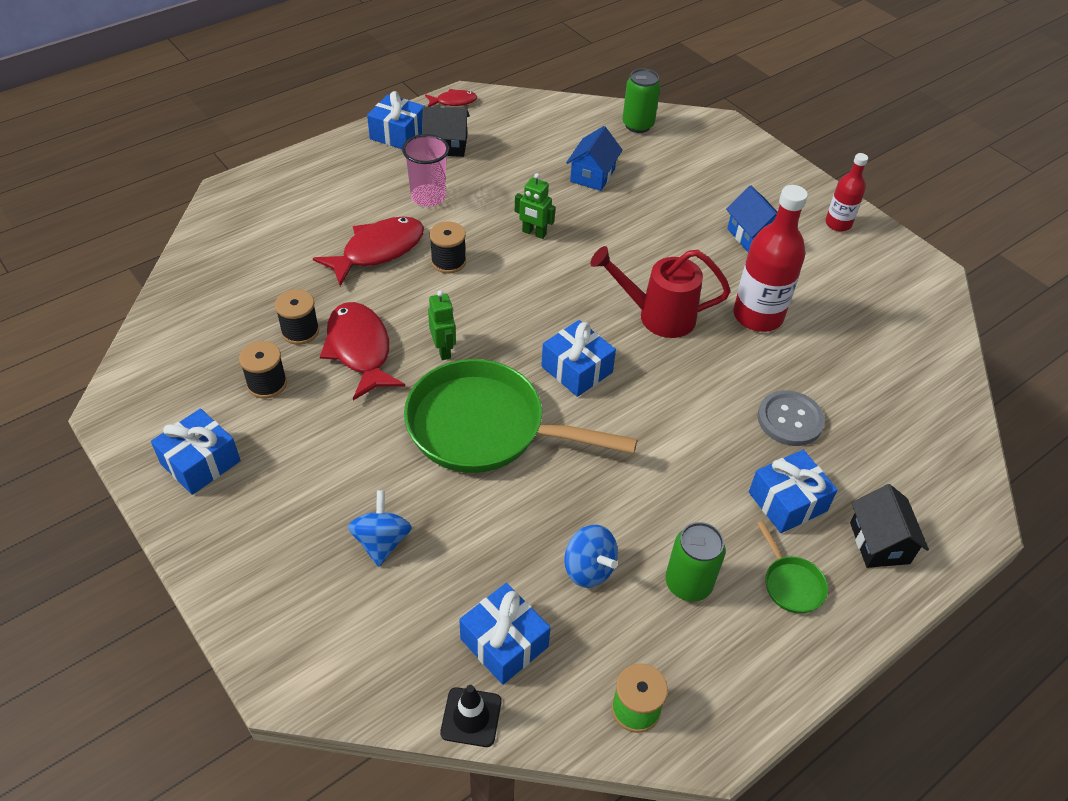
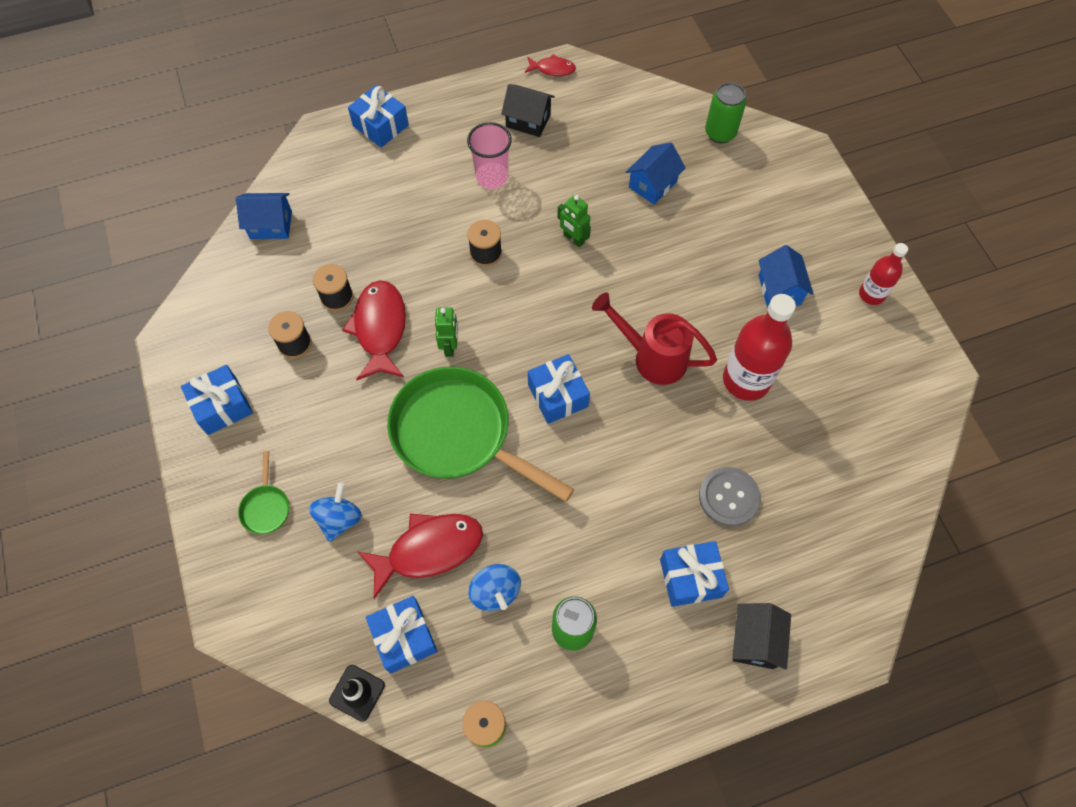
camera: 20 degrees right, 15 degrees up
red fish [313,216,424,286] -> red fish moved to [357,513,483,599]
blue gift [367,91,424,149] -> blue gift moved to [348,85,409,148]
green pan [757,521,828,614] -> green pan moved to [238,451,289,534]
none -> blue house [236,193,292,239]

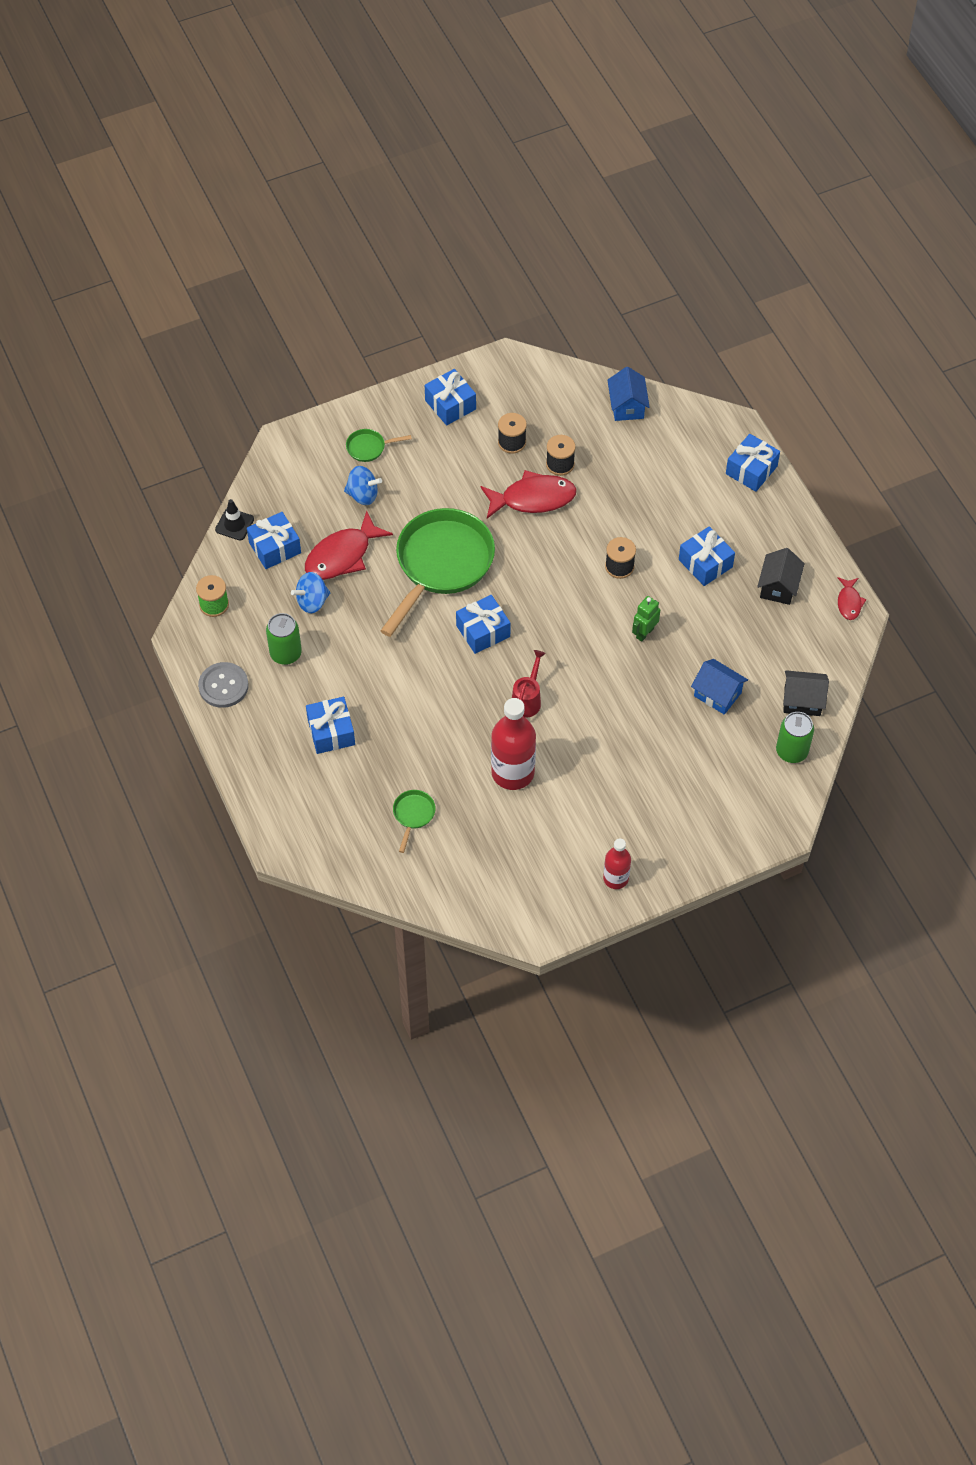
camera: 85 degrees right, 5 degrees down
red fish [357,513,483,599] -> red fish turned 75 degrees clockwise [305,511,393,580]
green robot [435,308,458,357] -> none
pink cup [467,122,512,189] -> blue gift [679,526,735,586]
red watering can [592,292,717,385] -> red watering can [512,650,546,717], size x0.65
grey button [699,467,761,527] -> grey button moved to [198,662,249,708]
black house [732,603,791,670] -> black house moved to [783,670,829,716]
blue house [758,245,813,309] -> none
none -> green pan [393,790,436,853]

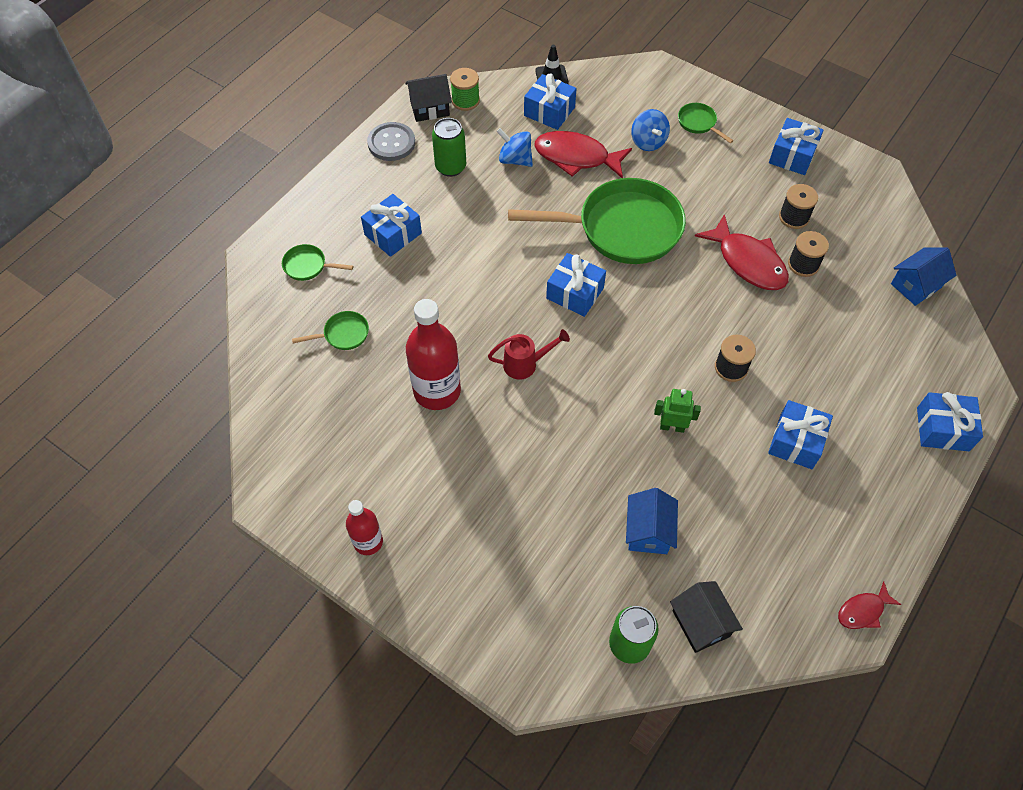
camera: 60 degrees right, 0 degrees up
black house [757,548,805,605] -> black house moved to [405,74,452,122]
none -> green pan [282,244,353,281]

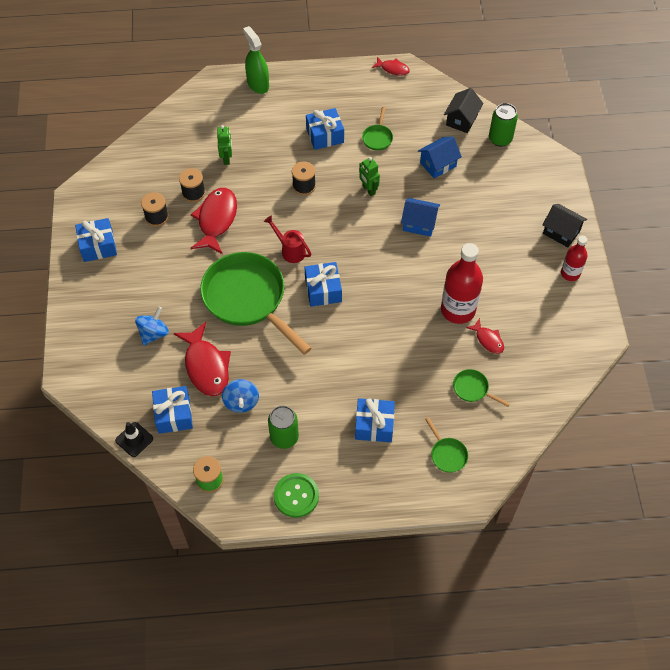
camera: 130 degrees left, 0 degrees up
grey button [367,122,415,161] -> green button [274,473,319,518]
black house [405,74,452,122] -> black house moved to [542,204,587,247]
red watering can [488,329,570,380] -> red watering can moved to [264,215,311,263]
green pan [678,103,733,143] -> green pan moved to [362,107,393,151]
blue house [891,247,957,306] -> blue house moved to [401,198,440,237]
blue gift [917,392,983,451] -> green spray bottle [243,26,269,94]
none -> green robot [217,125,232,165]
none -> red fish [466,318,504,354]

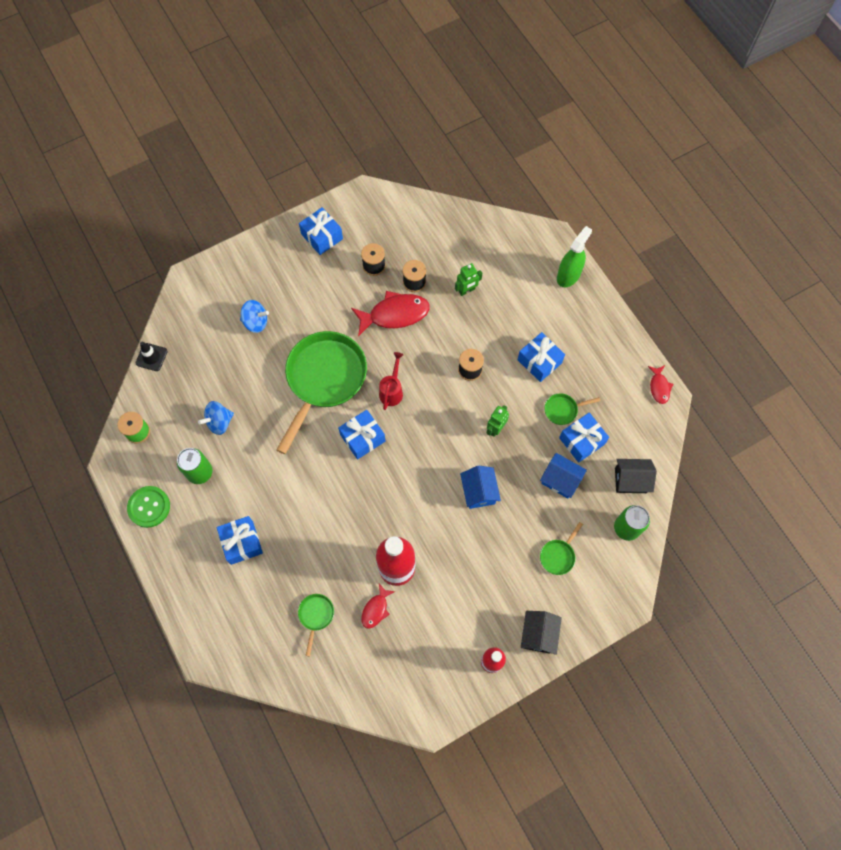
camera: 65 degrees right, 10 degrees up
blue gift [152,386,193,434] -> blue gift moved to [559,413,609,463]
red fish [174,322,231,396] -> none
green pan [425,417,468,473] -> green pan moved to [540,522,583,575]

